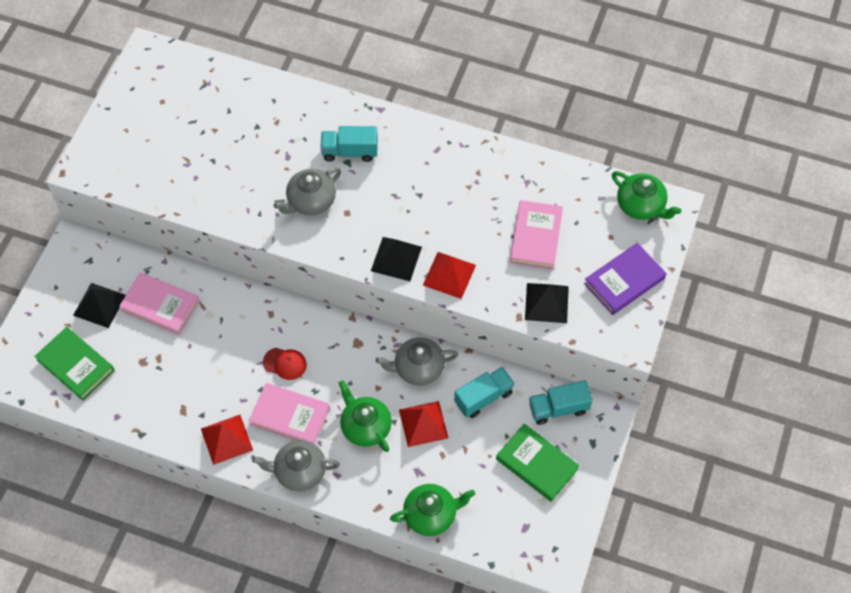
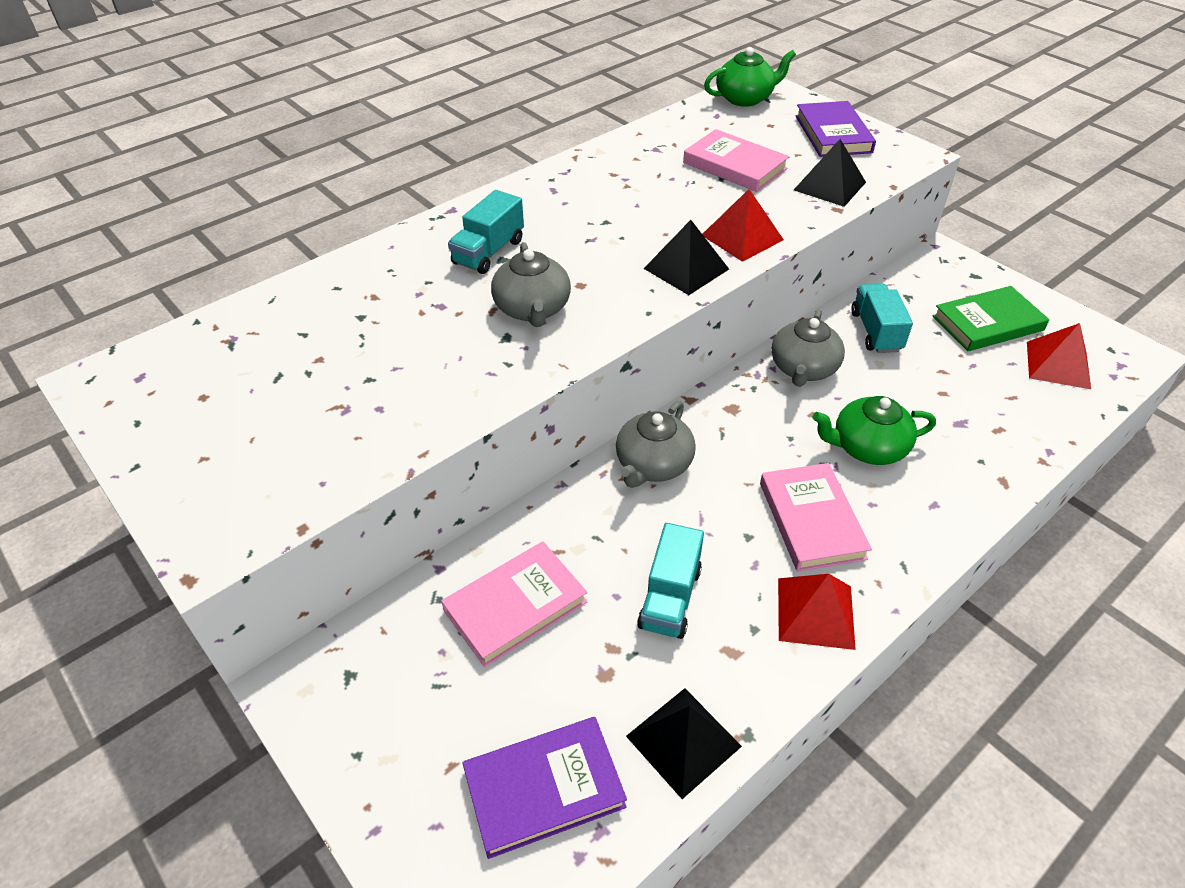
camera: 60 degrees left, 15 degrees down
green book [35,327,115,401] -> purple book [462,717,627,859]
black pyramid [73,283,126,328] -> black pyramid moved to [626,688,742,799]
pink book [249,383,330,444] -> pink book turned 60 degrees counterclockwise [760,463,872,572]
grey teapot [252,440,340,491] -> grey teapot moved to [616,401,696,488]
red cap [263,348,307,380] -> none
green teapot [390,484,475,536] -> none
red pyramid [399,401,448,447] -> red pyramid moved to [1027,323,1091,389]
turquoise truck [529,380,592,425] -> turquoise truck moved to [637,523,704,639]

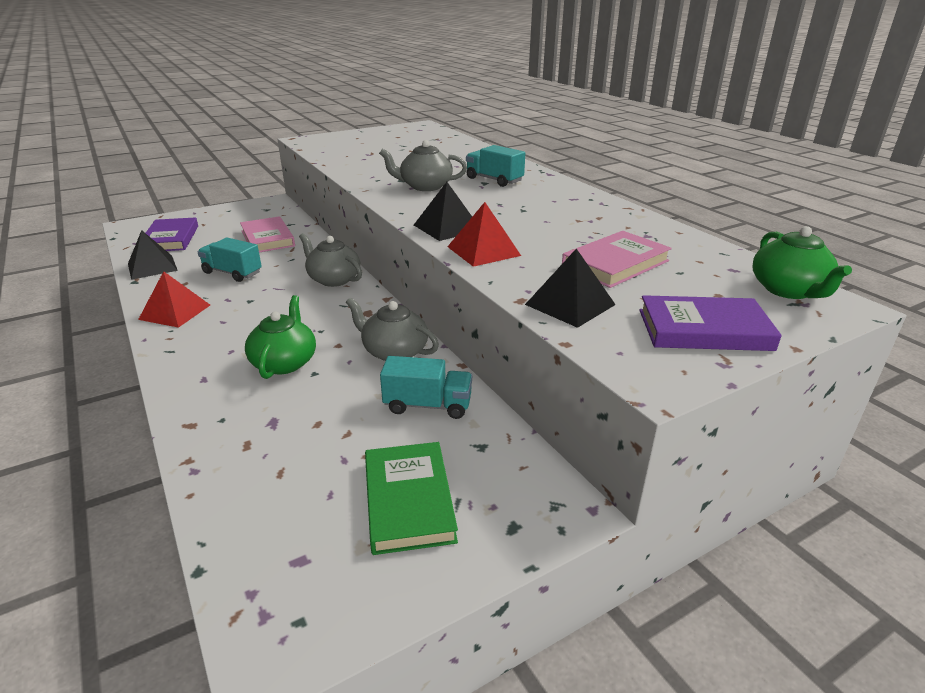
camera: 100 degrees right, 15 degrees down
pink book [760,463,872,572] -> none
red pyramid [1027,323,1091,389] -> none

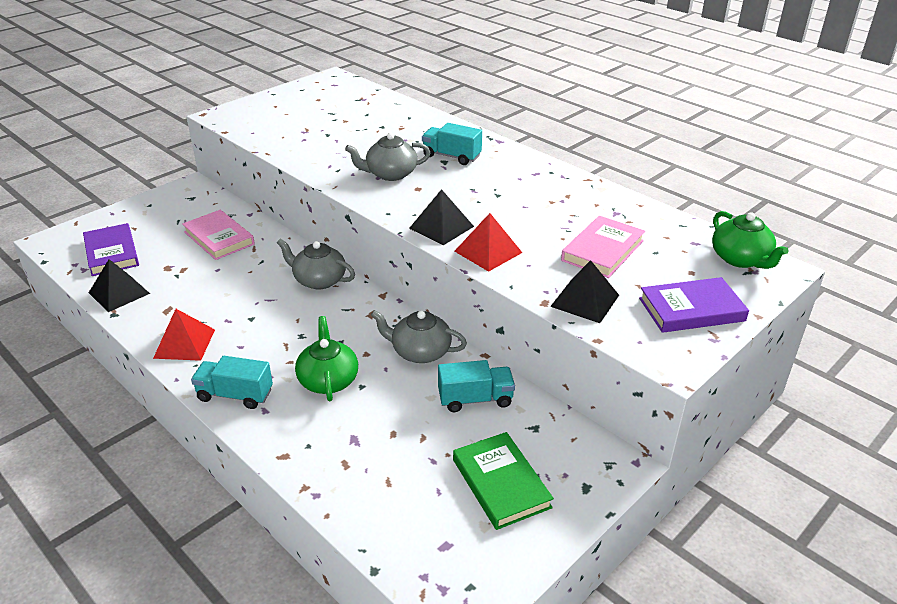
camera: 15 degrees left, 5 degrees up
turquoise truck [197,238,262,282] -> turquoise truck moved to [191,356,273,409]

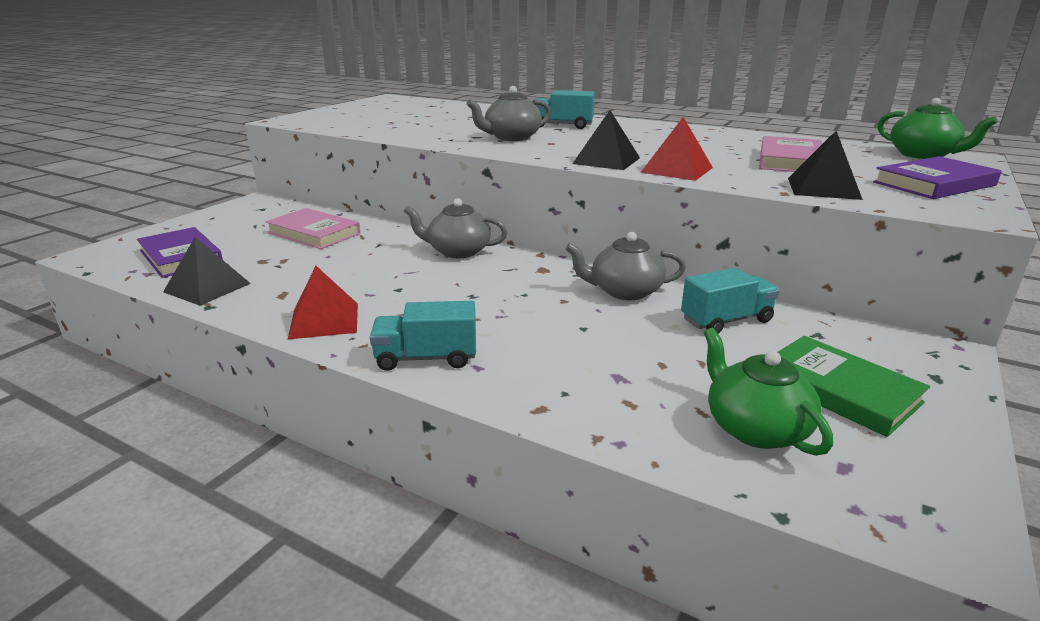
camera: 15 degrees left, 10 degrees down
green teapot [295,316,358,401] -> green teapot moved to [704,328,833,456]

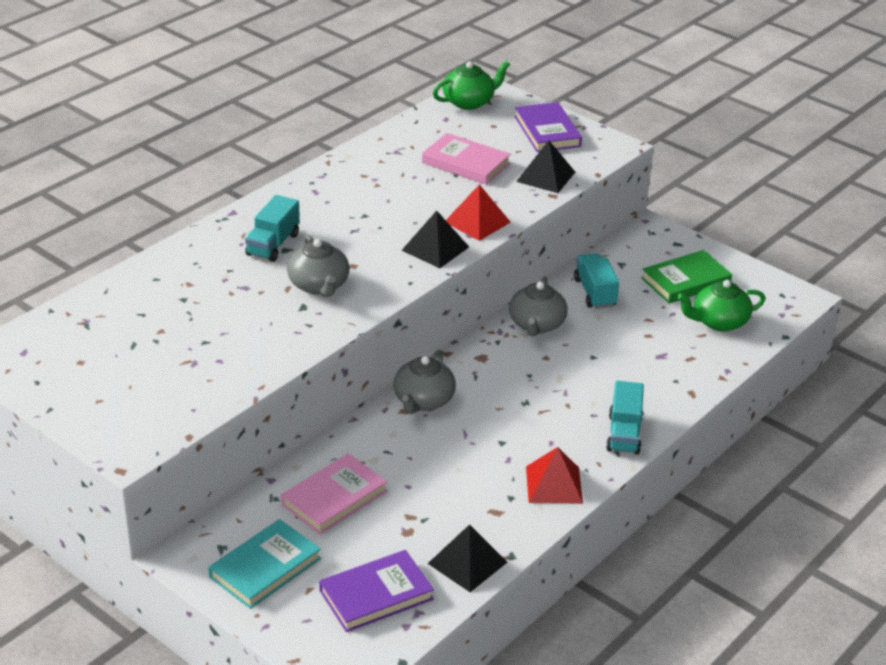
camera: 80 degrees left, 10 degrees up
none -> turquoise book [208,519,321,609]

